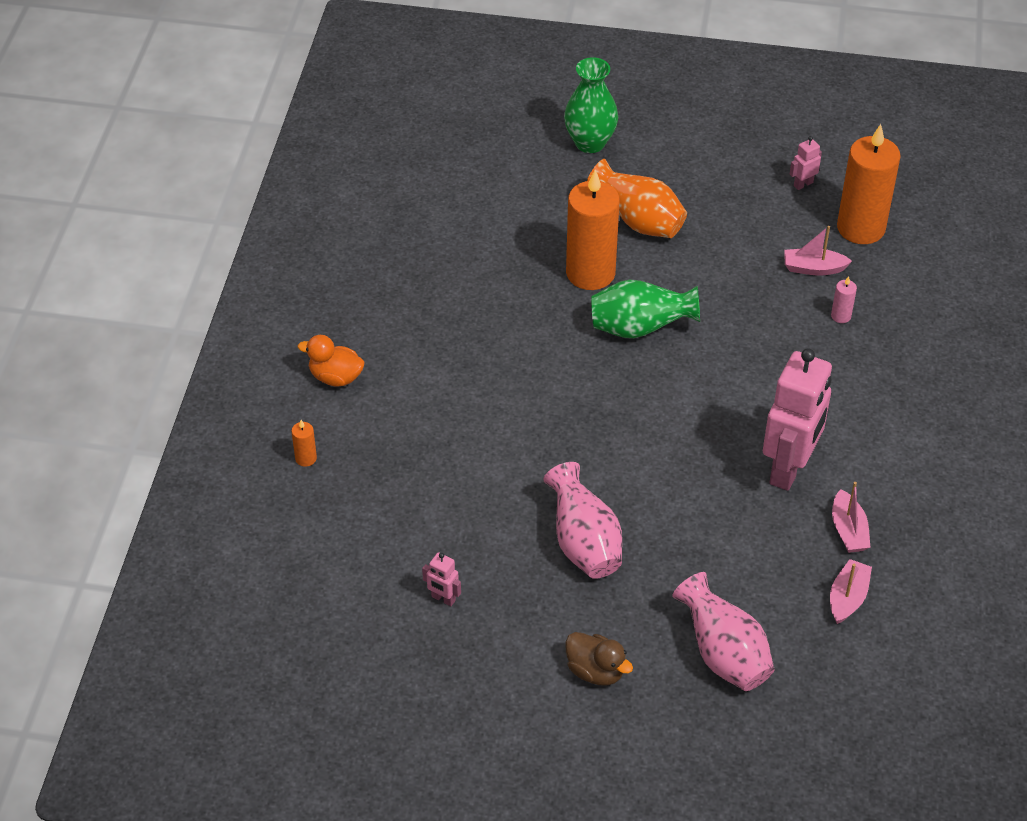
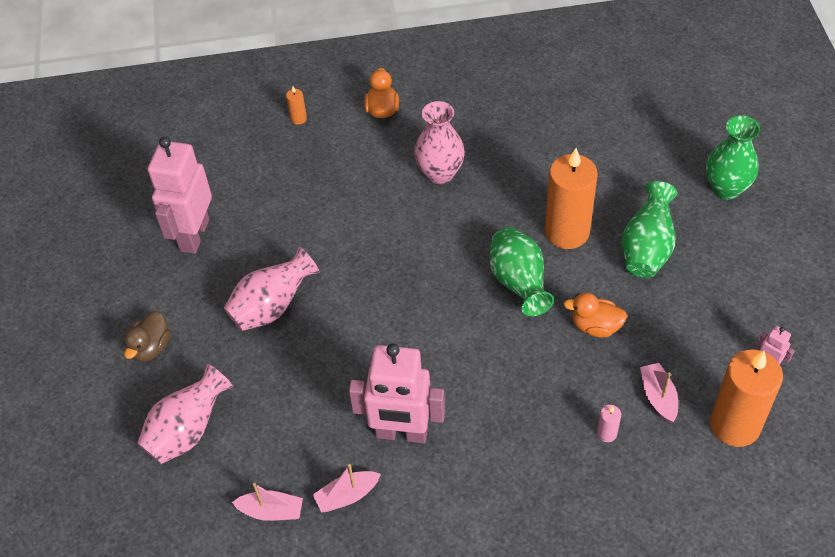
camera: 75 degrees right, 5 degrees up
pink robot [422,552,461,606] -> pink robot [148,137,212,254], size x2.44
orange vase [587,159,687,238] -> green vase [621,181,677,278]
none -> pink vase [414,101,465,184]
none -> orange duck [563,292,627,338]

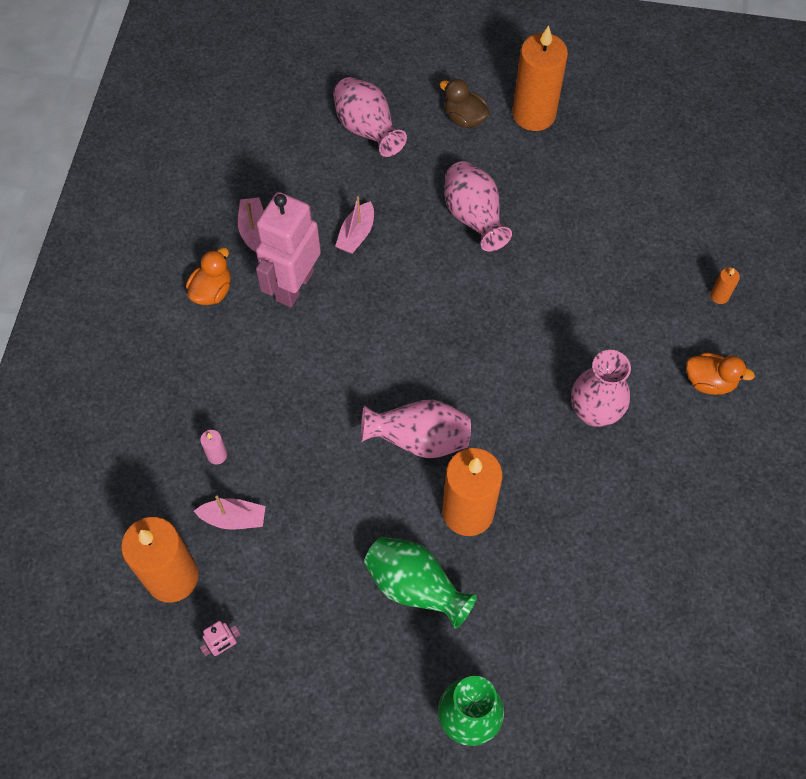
camera: 105 degrees right, 10 degrees up
pink robot [148,137,212,254] -> none
pink boat [232,483,303,521] -> pink boat moved to [335,196,374,254]
green vase [490,227,554,316] -> pink vase [361,399,471,458]
orange duck [563,292,627,338] -> orange duck moved to [186,248,231,305]
none -> orange candle [512,25,568,131]

